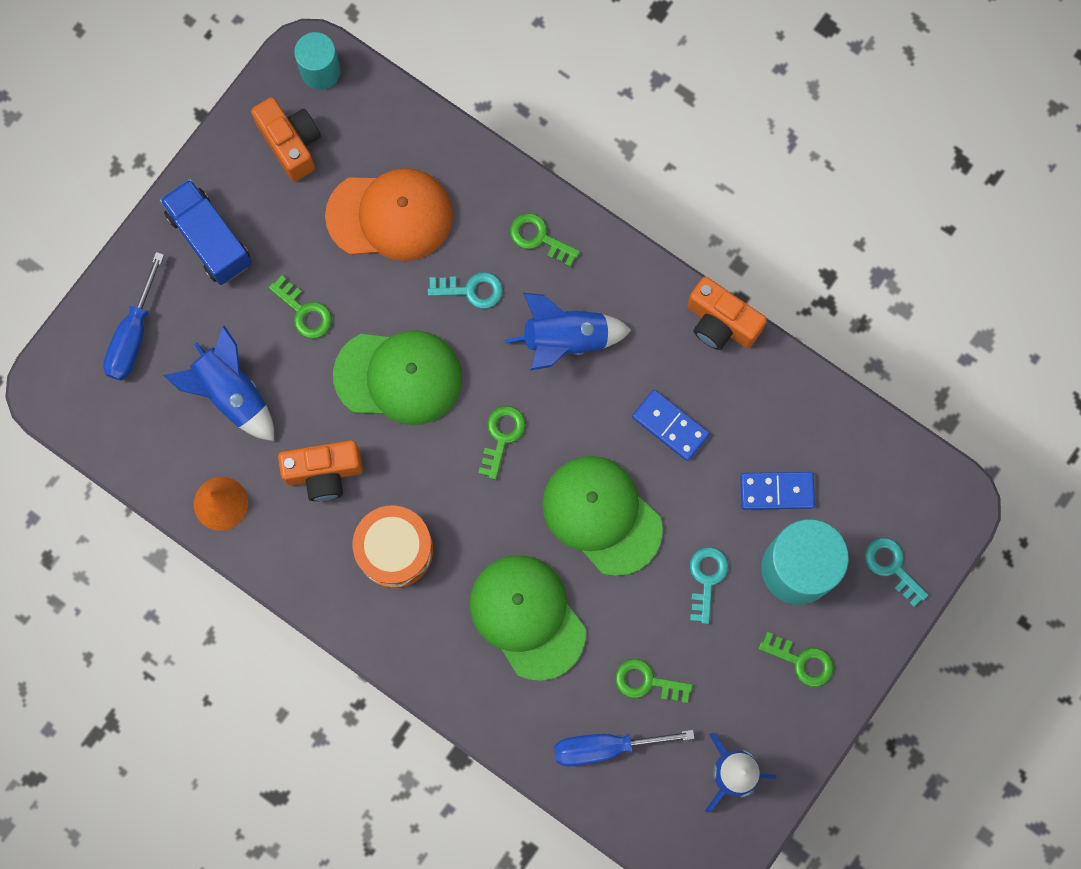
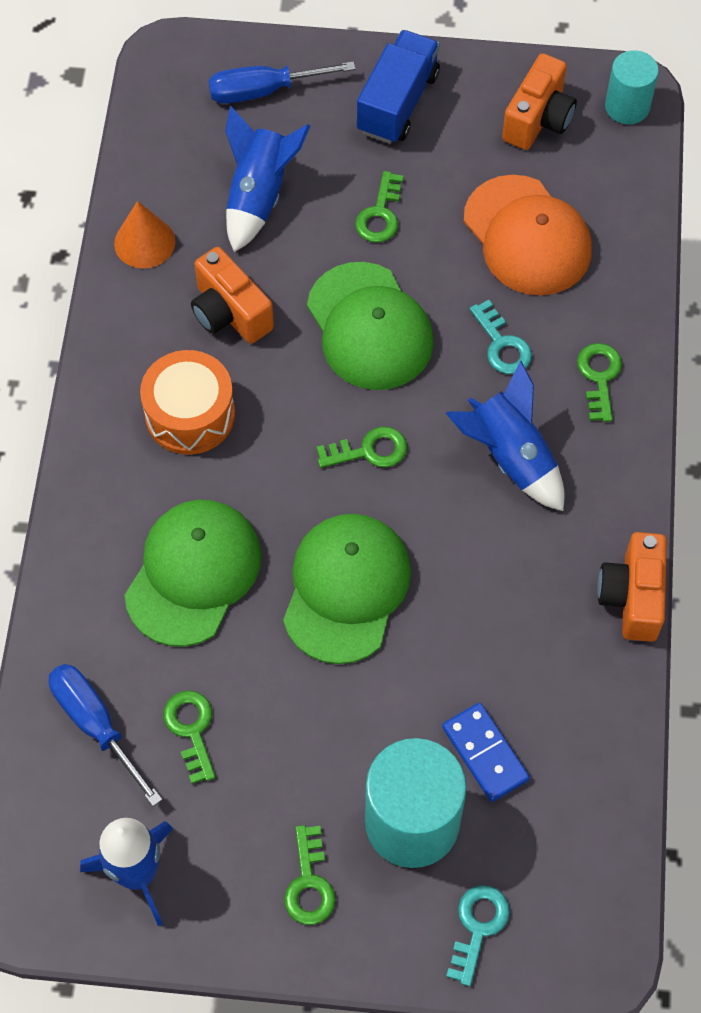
camera: 60 degrees right, 15 degrees down
blue domino [632,390,709,461] -> none
turquoise key [690,547,729,624] -> none

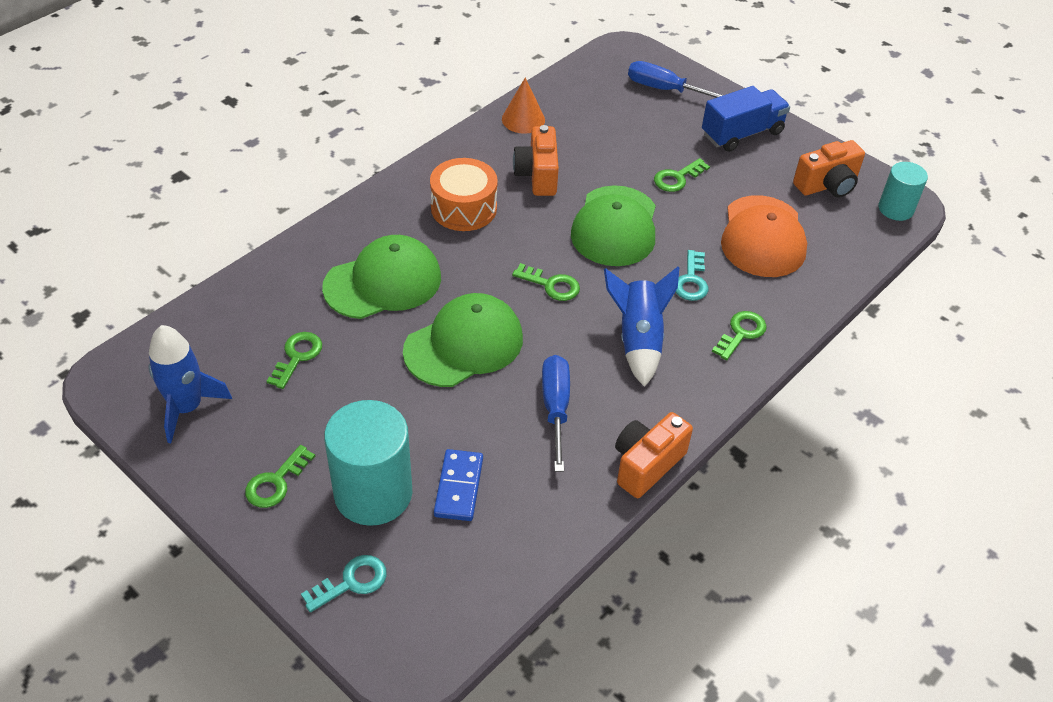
camera: 35 degrees right, 15 degrees down
blue screwdriver [48,664,162,807] -> blue screwdriver moved to [542,355,570,472]
blue rocket [225,106,310,252] -> none

